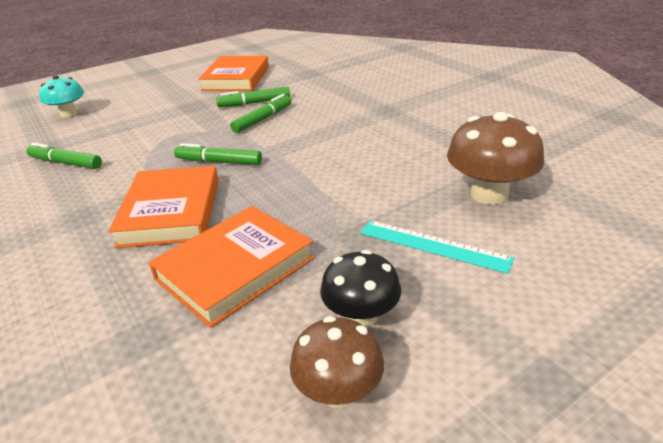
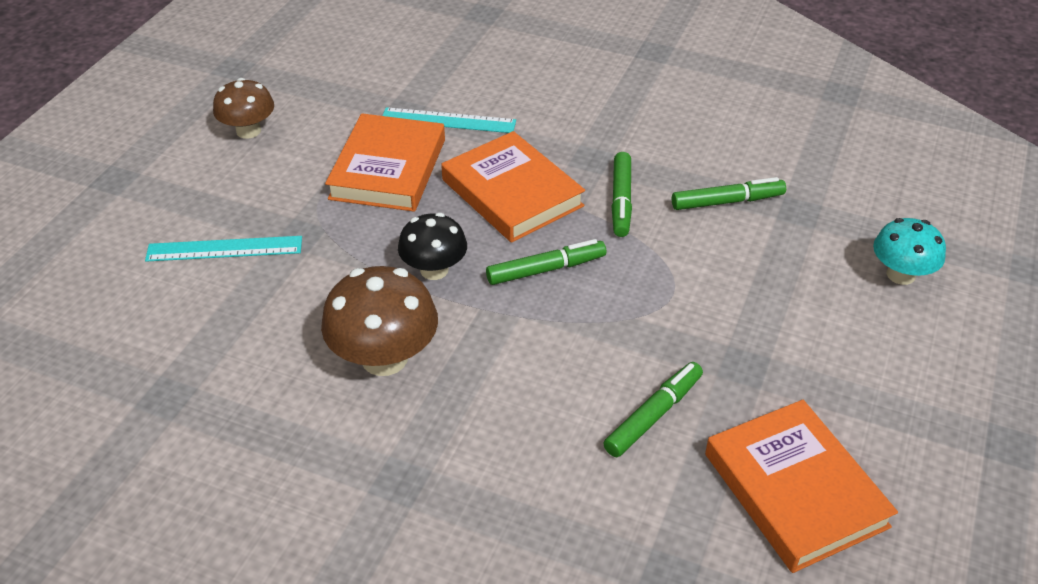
camera: 145 degrees right, 10 degrees up
green marker [230,94,292,133] -> green marker moved to [611,152,632,237]
black mushroom [320,250,401,328] -> black mushroom moved to [398,213,467,280]
brown mushroom [447,112,544,205] -> brown mushroom moved to [321,266,438,376]
none -> turquoise ruler [382,107,516,133]

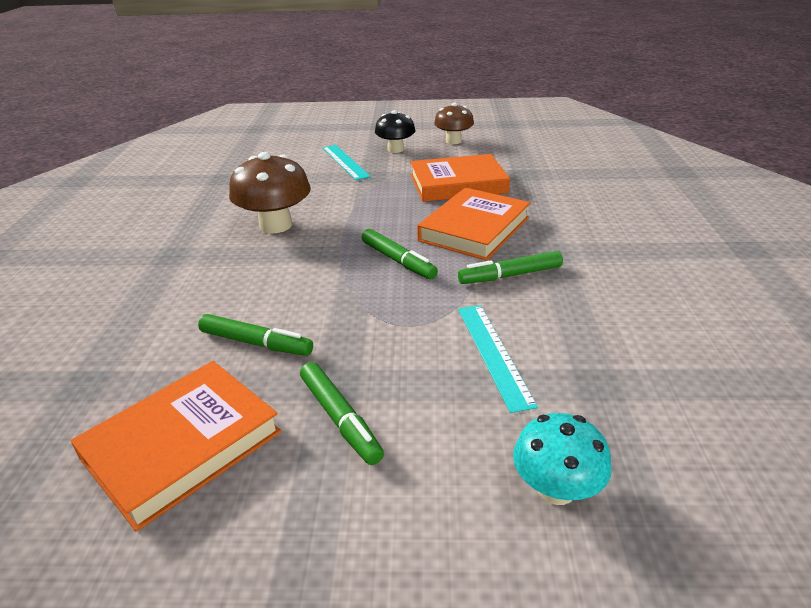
camera: 70 degrees right, 10 degrees down
turquoise ruler [382,107,516,133] -> turquoise ruler moved to [458,305,538,413]
black mushroom [398,213,467,280] -> black mushroom moved to [375,110,415,153]
green marker [672,177,786,210] -> green marker moved to [300,362,384,465]

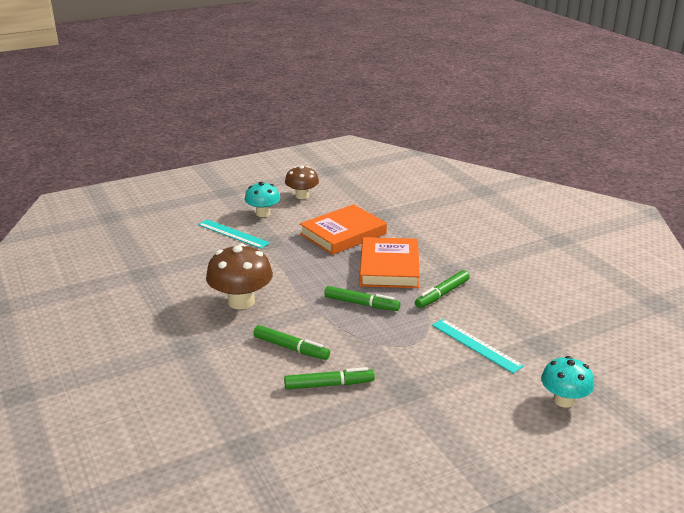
camera: 30 degrees left, 5 degrees down
orange book [70,361,281,532] -> none
green marker [300,362,384,465] -> green marker moved to [253,325,330,360]
black mushroom [375,110,415,153] -> turquoise mushroom [244,182,280,217]

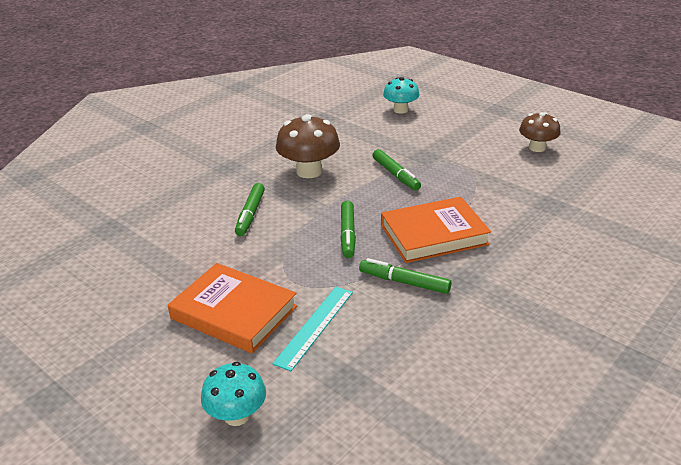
camera: 70 degrees right, 5 degrees up
turquoise ruler [198,219,270,249] -> none
turquoise mushroom [244,182,280,217] -> turquoise mushroom moved to [383,77,420,114]
green marker [284,367,375,390] -> green marker moved to [373,149,421,191]
orange book [300,204,387,255] -> orange book moved to [168,263,297,354]

